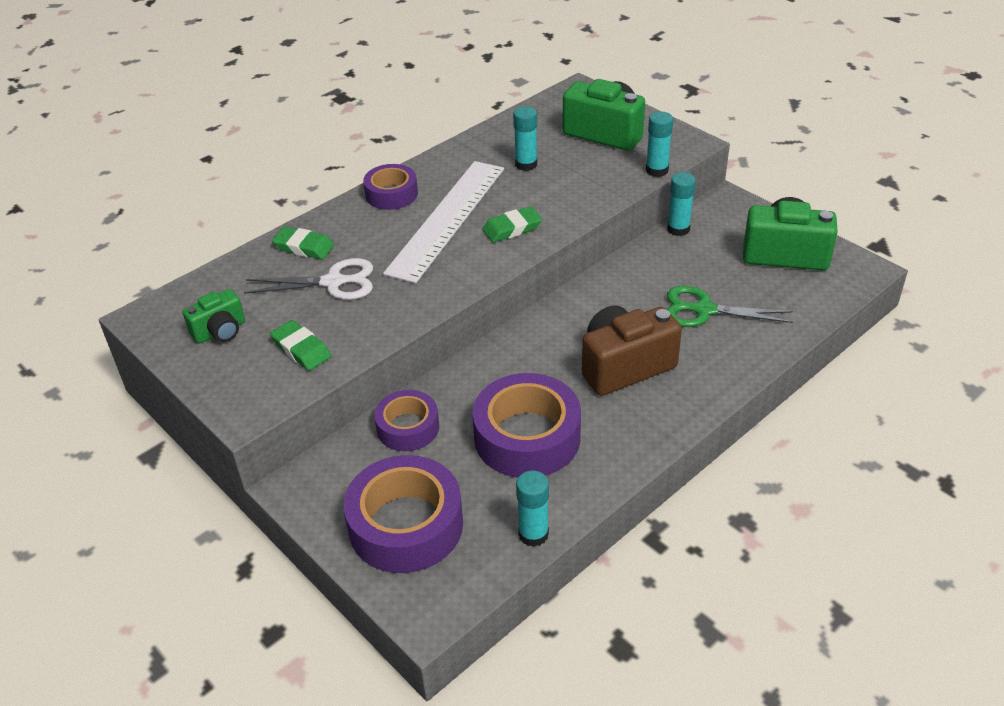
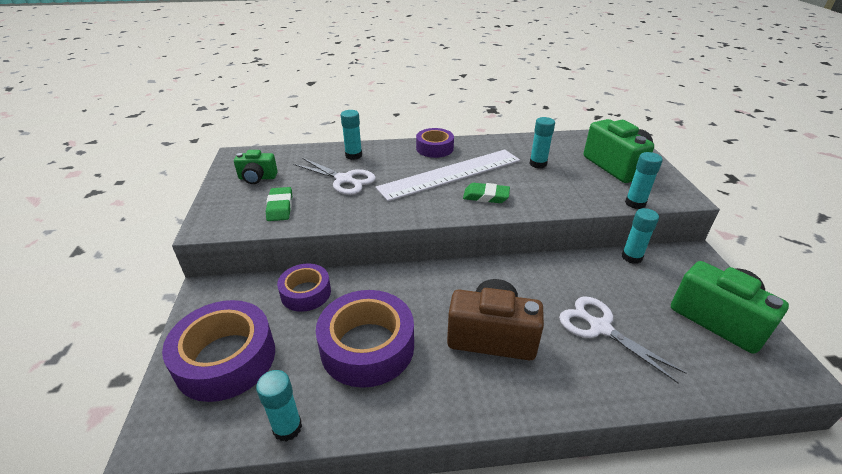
camera: 35 degrees right, 5 degrees down
green eraser [272,226,334,259] -> turquoise glue stick [341,110,362,160]
green scissors [666,286,793,327] -> white scissors [559,296,687,383]

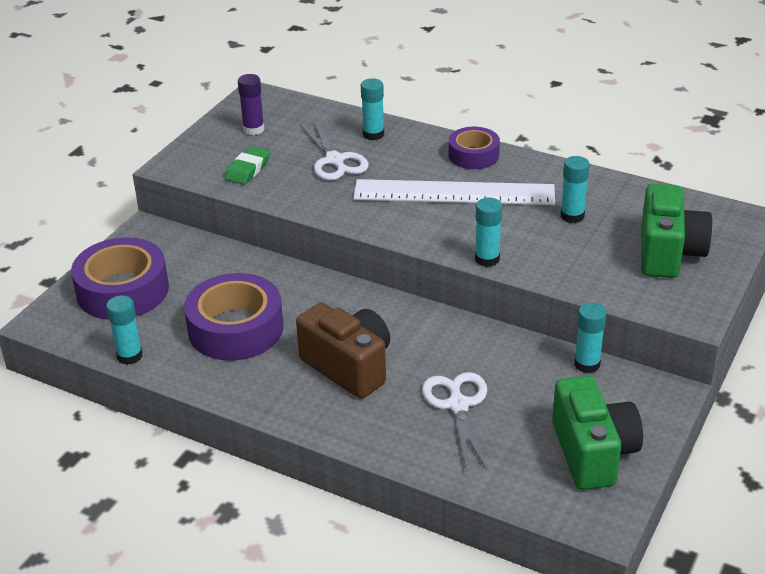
camera: 35 degrees right, 0 degrees up
green camera [234,150,278,184] -> purple glue stick [238,74,265,135]
purple tape [277,264,331,312] -> none
green eraser [463,183,510,203] -> none
turquoise glue stick [625,152,663,209] -> turquoise glue stick moved to [475,198,502,267]

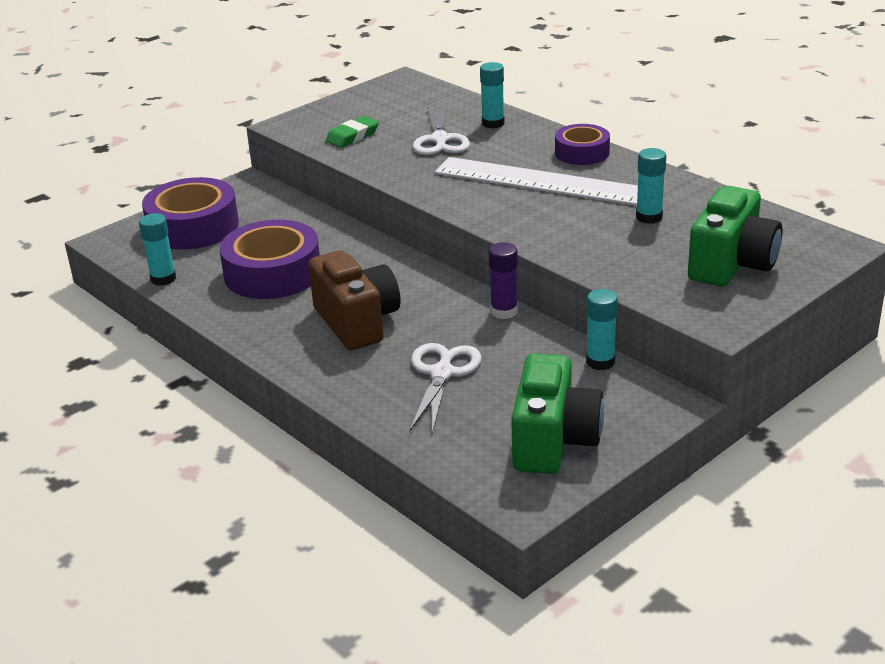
camera: 20 degrees right, 5 degrees down
purple glue stick [238,74,265,135] -> purple glue stick moved to [489,242,518,319]
turquoise glue stick [475,198,502,267] -> none

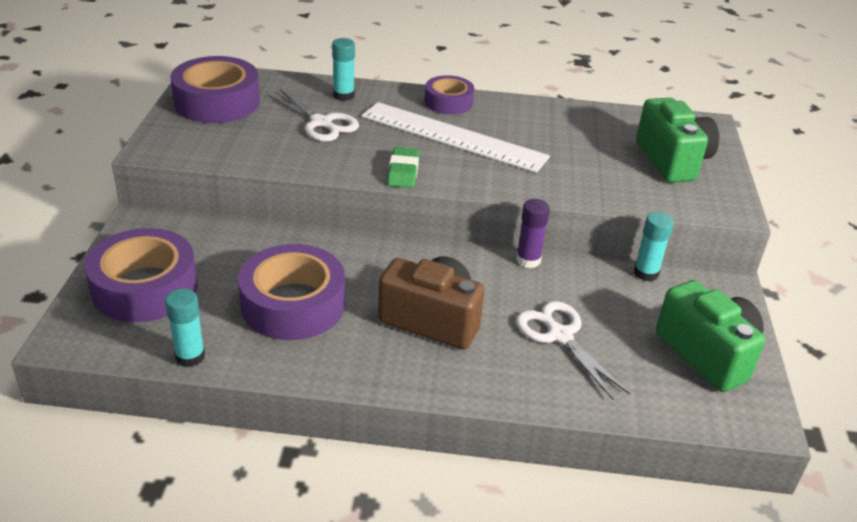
camera: 45 degrees left, 5 degrees up
green eraser [325,116,379,148] -> green eraser moved to [387,147,419,188]
white ruler [435,157,638,206] -> white ruler turned 45 degrees clockwise [361,102,550,173]
turquoise glue stick [636,148,666,224] -> none
none -> purple tape [170,56,260,123]

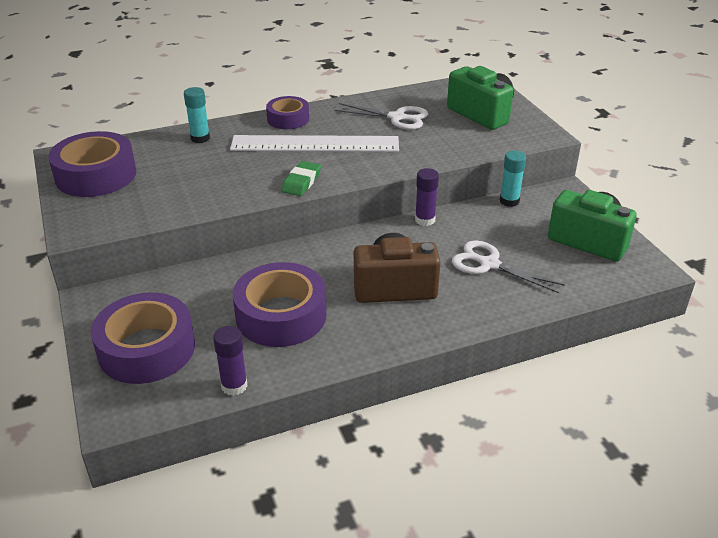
camera: 25 degrees left, 0 degrees up
turquoise glue stick [165,288,205,367] -> purple glue stick [213,326,248,396]
white scissors [267,89,359,142] -> white scissors moved to [335,103,428,130]
green eraser [387,147,419,188] -> green eraser turned 45 degrees clockwise [282,161,321,196]

